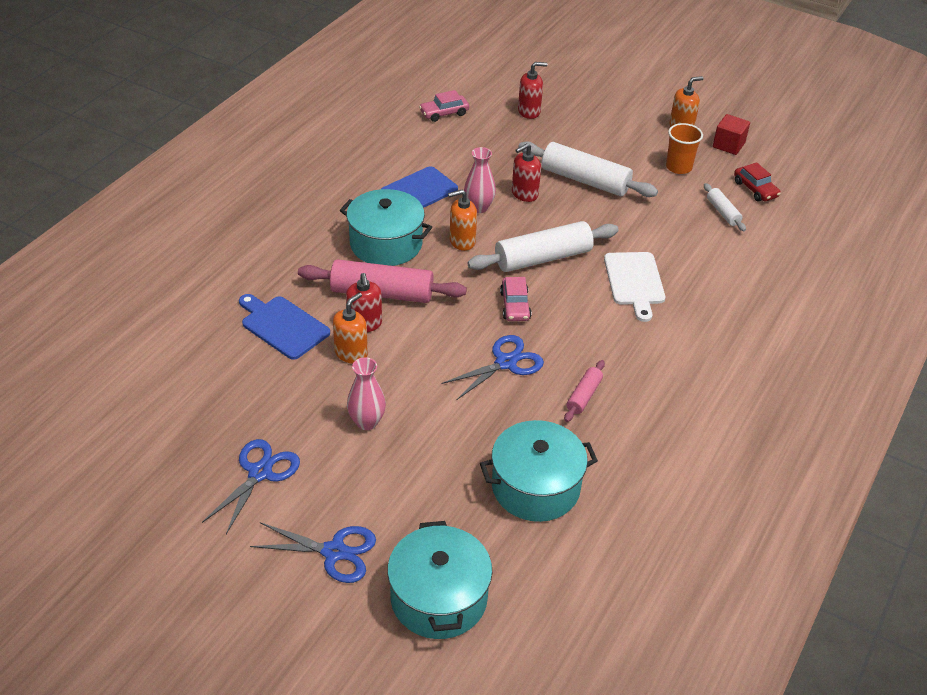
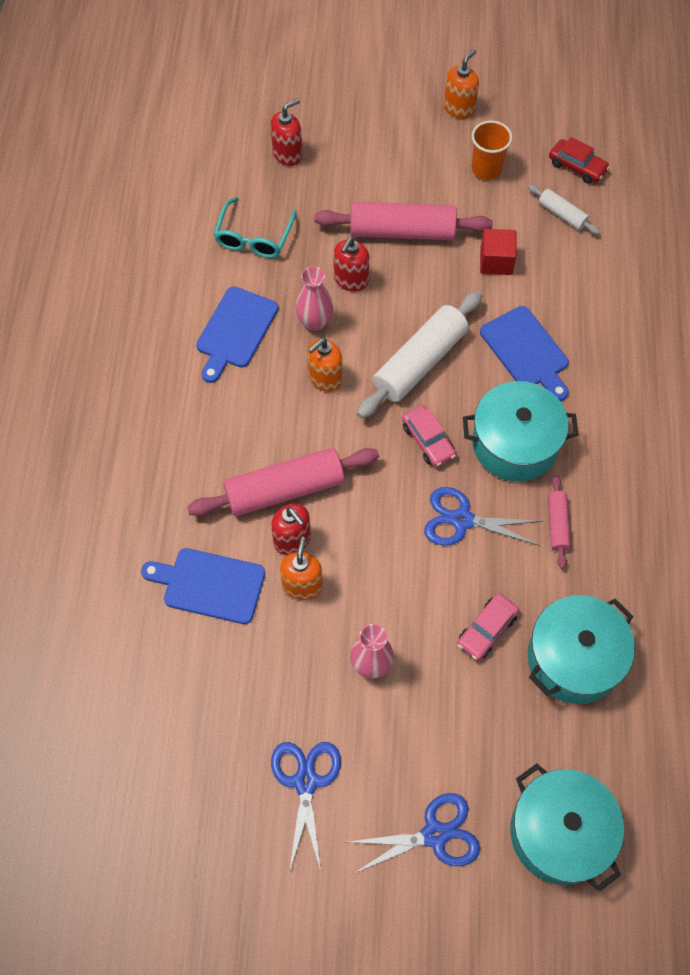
camera: 25 degrees left, 20 degrees up
turquoise pot [340,189,432,266] -> turquoise pot moved to [463,381,579,482]
pink car [419,90,469,122] -> pink car moved to [457,593,519,660]
blue scissors [441,335,544,400] -> blue scissors turned 105 degrees counterclockwise [424,487,542,546]
white rolling pin [518,142,658,197] -> pink rolling pin [314,202,493,240]
white cutting board [604,252,665,322] -> blue cutting board [480,306,569,401]
red cube [713,114,750,155] -> red cube moved to [480,229,517,275]
none -> turquoise glasses [214,197,297,258]

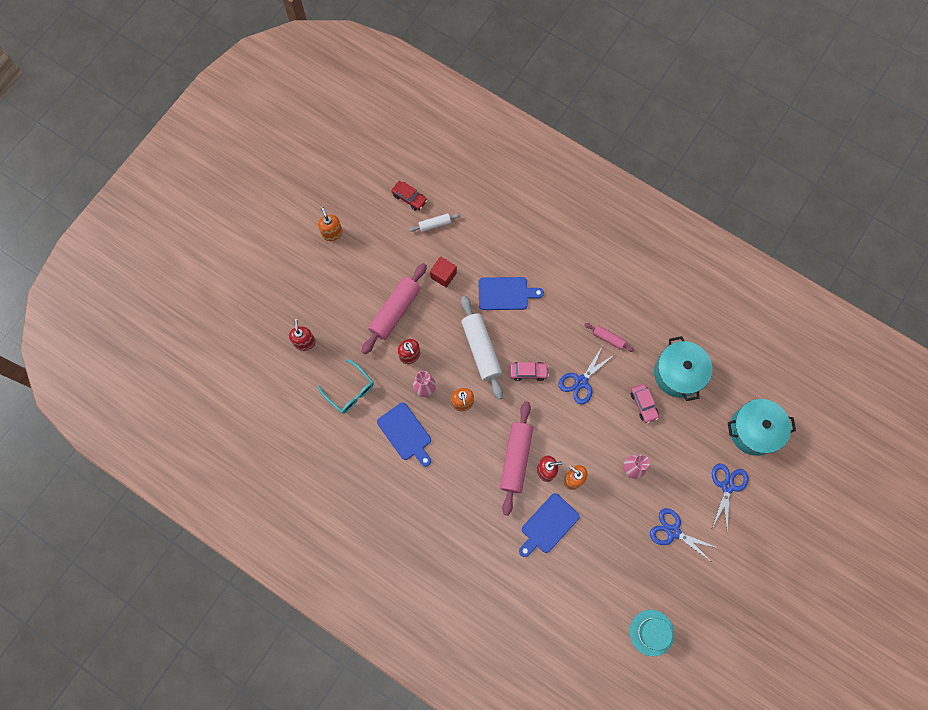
camera: 60 degrees left, 10 degrees up
turquoise pot [463,381,579,482] -> none
orange cup [472,121,512,180] -> none
red car [549,137,610,184] -> red car turned 60 degrees clockwise [391,181,427,211]
none -> turquoise hat [630,610,674,656]

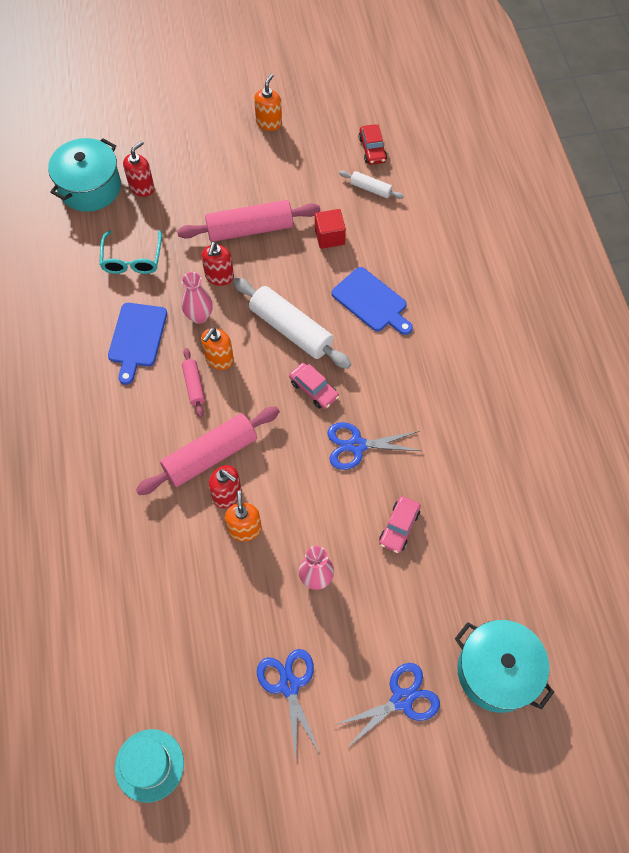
camera: 45 degrees right, 10 degrees down
white rolling pin [461,296,503,400] -> white rolling pin turned 75 degrees counterclockwise [233,277,351,369]
blue cutting board [519,493,580,557] -> none
pink rolling pin [585,323,634,352] -> pink rolling pin moved to [182,348,205,417]
turquoise pot [654,336,712,401] -> turquoise pot moved to [48,138,121,212]

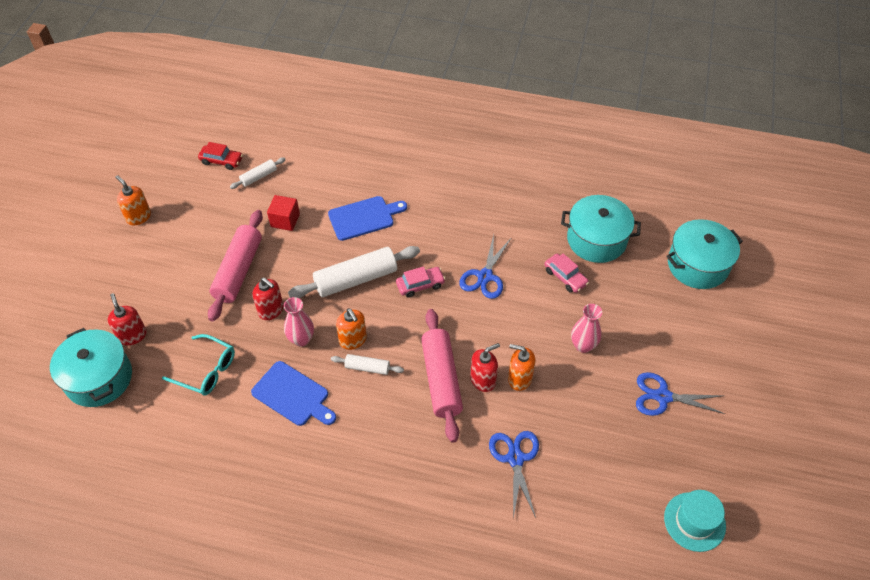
camera: 65 degrees left, 10 degrees down
pink rolling pin [182,348,205,417] -> white rolling pin [331,354,404,375]
blue scissors [335,663,440,749] -> blue scissors moved to [489,431,539,519]
none -> turquoise pot [561,195,641,263]

